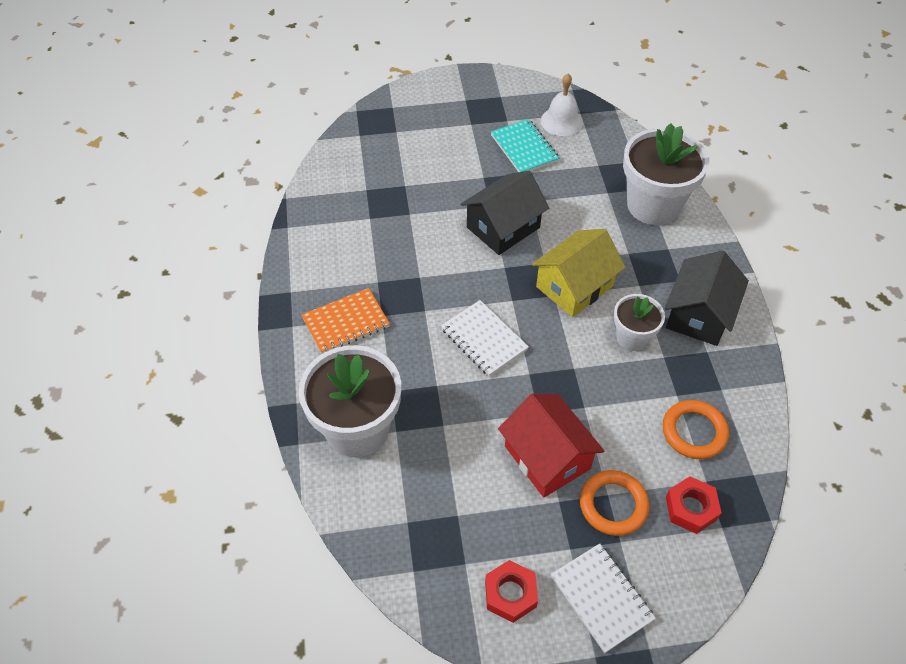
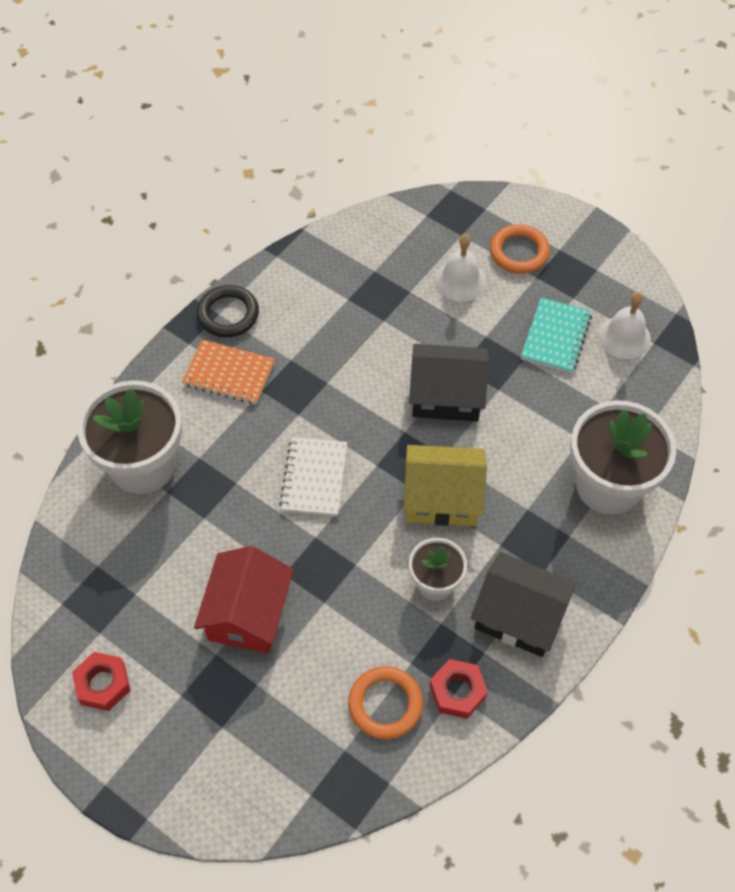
camera: 45 degrees right, 5 degrees up
white notebook [551,543,656,653] -> none
orange ring [580,470,649,536] -> orange ring moved to [490,224,550,274]
black house [665,250,749,346] -> black house turned 45 degrees clockwise [471,552,577,657]
red nut [666,476,721,534] -> red nut moved to [430,659,488,719]
none -> black ring [197,285,259,337]
none -> white bell [435,234,486,302]

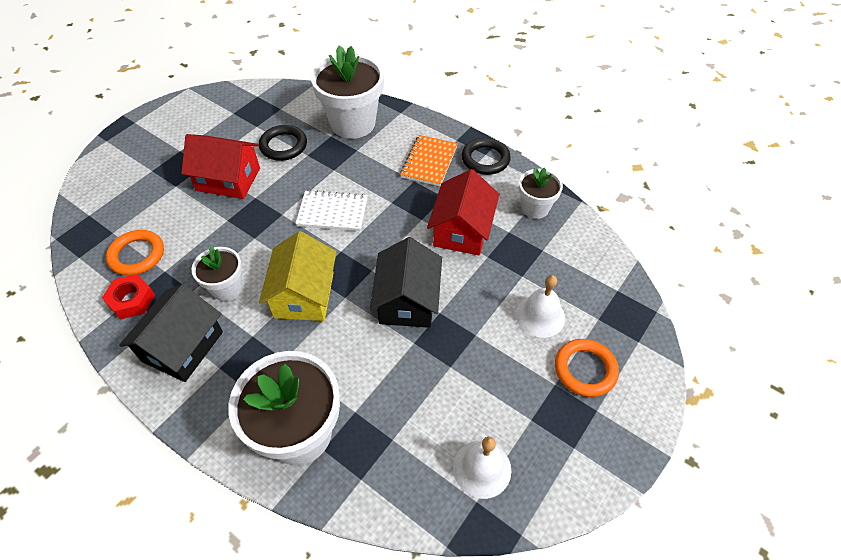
camera: 90 degrees right, 5 degrees down
red nut [72,652,131,711] -> none
turquoise notebook [521,297,592,373] -> none
none -> black ring [259,125,307,161]
none -> red house [427,169,499,256]
none -> white flower pot [519,167,563,219]

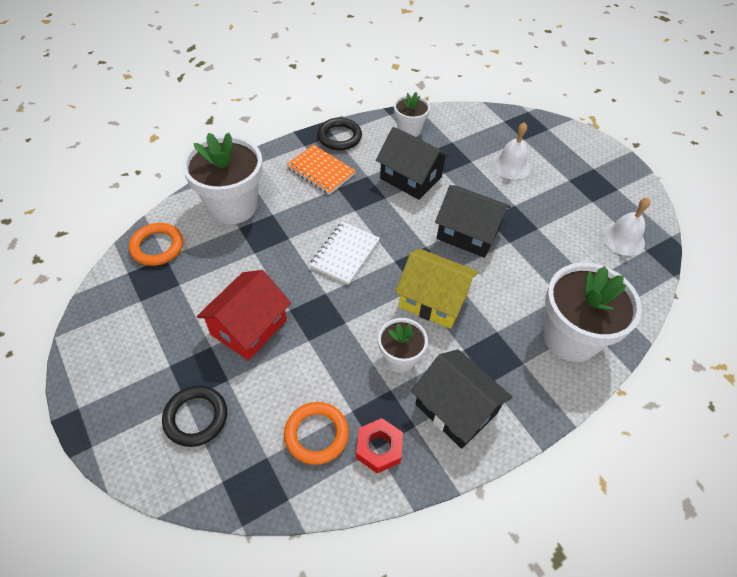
camera: 70 degrees left, 0 degrees up
black ring [259,125,307,161] -> black ring moved to [162,386,227,447]
red house [427,169,499,256] -> black house [376,127,451,200]
orange ring [555,339,619,397] -> orange ring moved to [129,223,183,266]

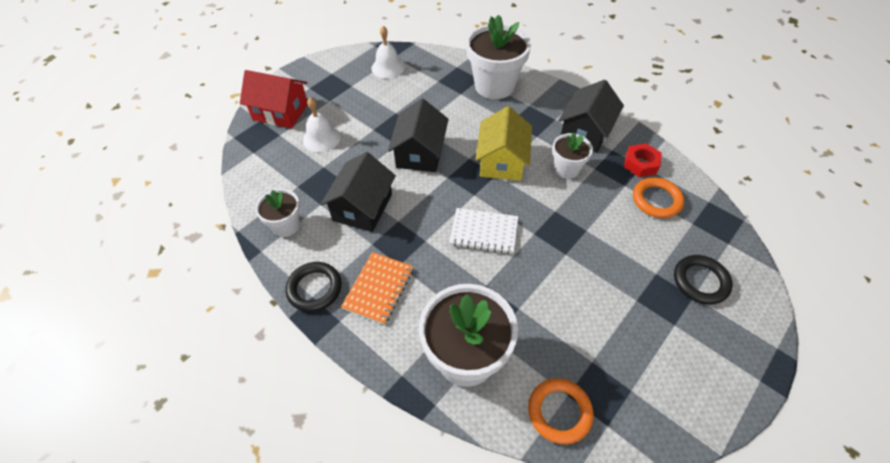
camera: 105 degrees left, 0 degrees up
red house [197,270,291,361] -> red house moved to [240,70,308,128]

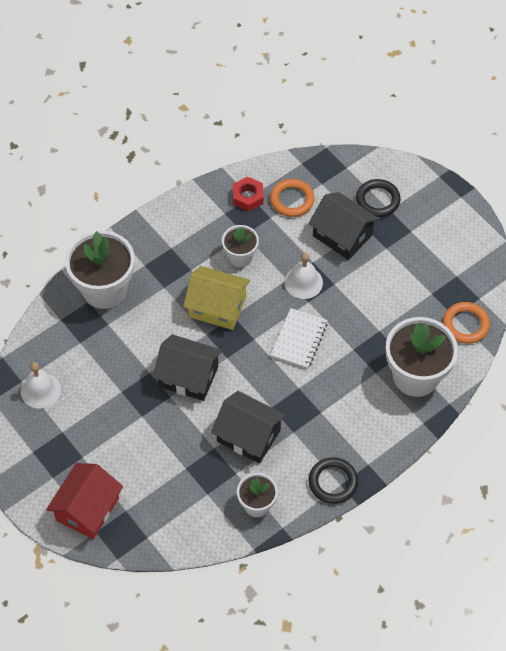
camera: 80 degrees left, 5 degrees up
white bell [303,97,341,152] -> white bell moved to [284,252,323,299]
orange notebook [341,252,413,325] -> none
black house [558,80,624,153] -> black house moved to [308,192,379,260]

